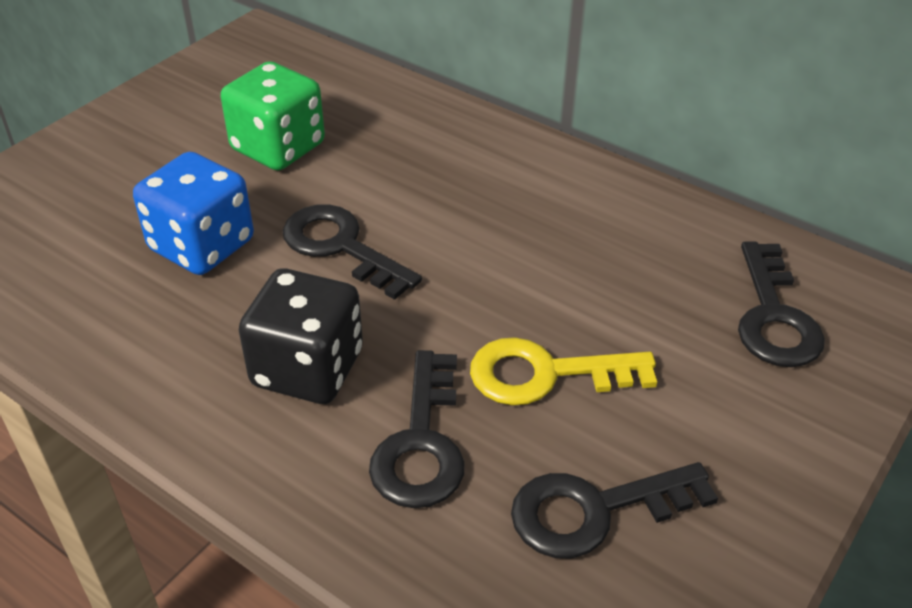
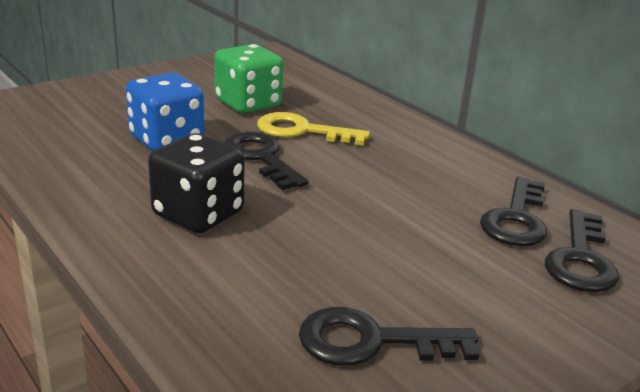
camera: 15 degrees right, 15 degrees down
black key [369,350,465,508] -> black key moved to [480,177,547,246]
yellow key [470,337,657,406] -> yellow key moved to [257,112,370,145]

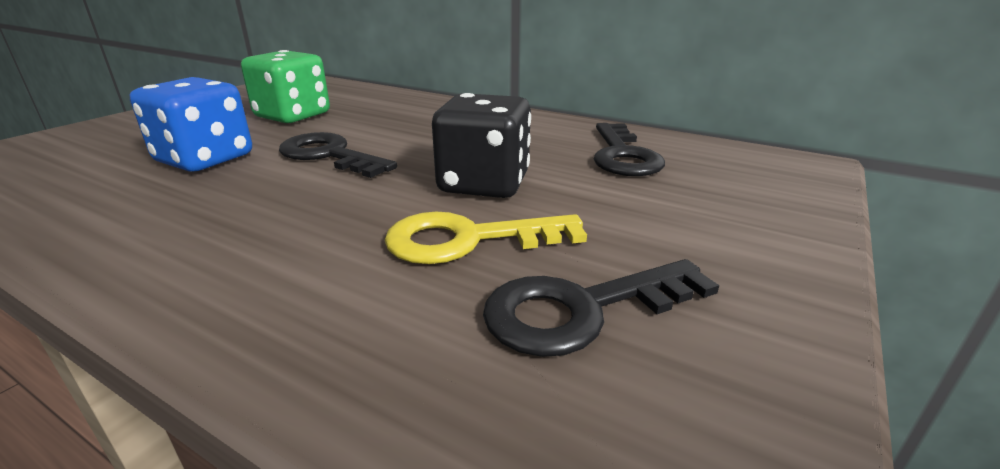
camera: 20 degrees left, 0 degrees up
black dice [148,133,245,233] -> black dice moved to [432,93,531,198]
yellow key [257,112,370,145] -> yellow key moved to [384,212,587,264]
black key [545,209,619,292] -> none

